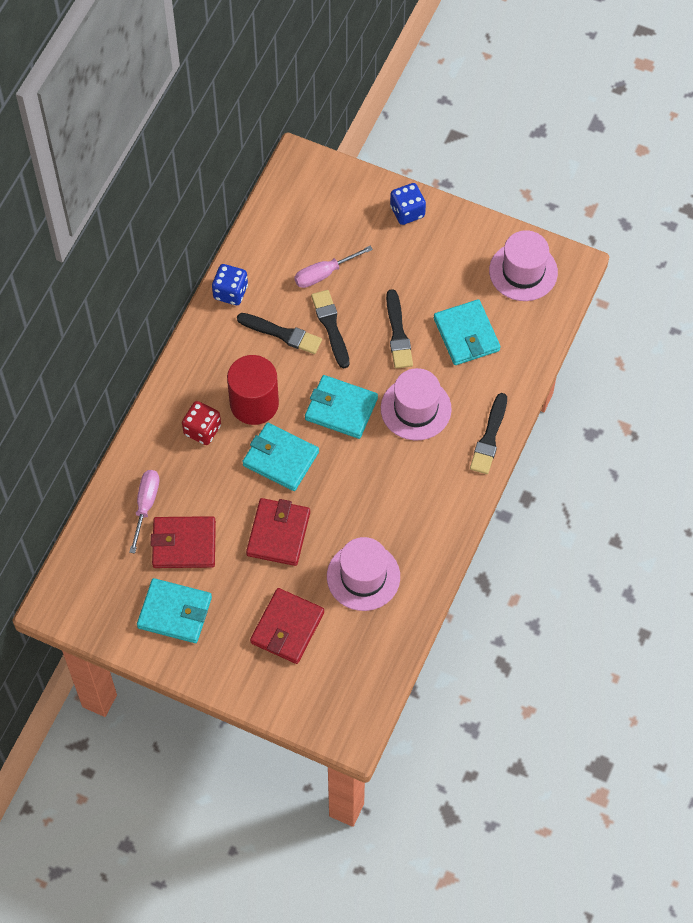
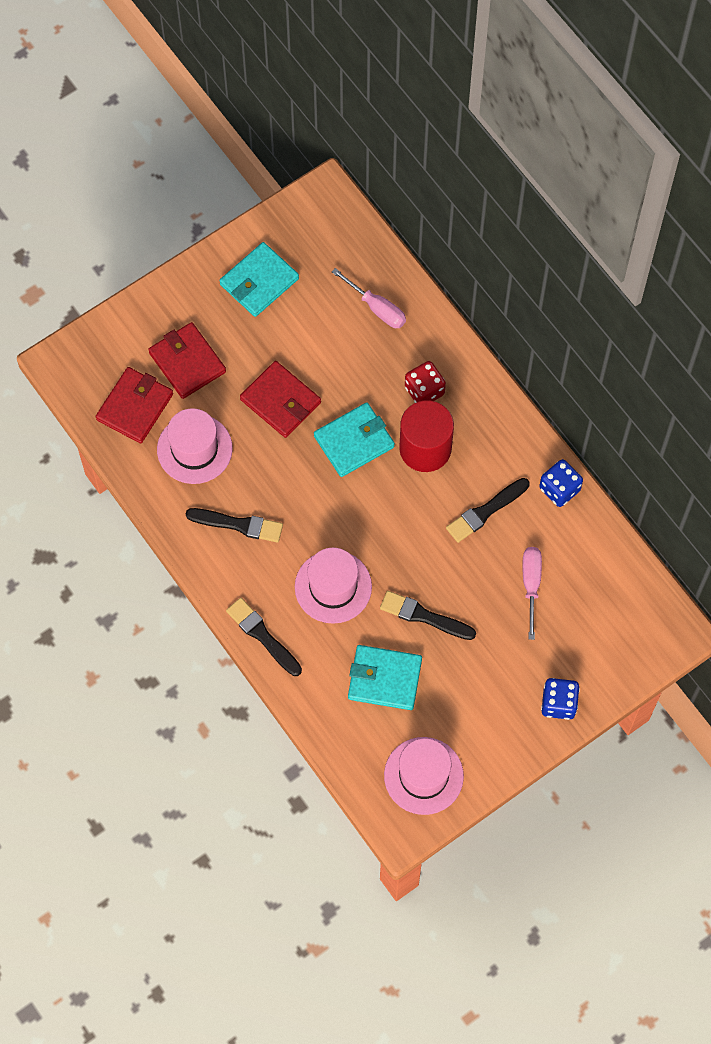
camera: 120 degrees right, 5 degrees up
red wallet [151,516,216,568] -> red wallet moved to [96,367,173,443]
turquoise wallet [305,375,378,439] -> none
black brush [311,290,349,368] -> black brush moved to [186,508,283,542]

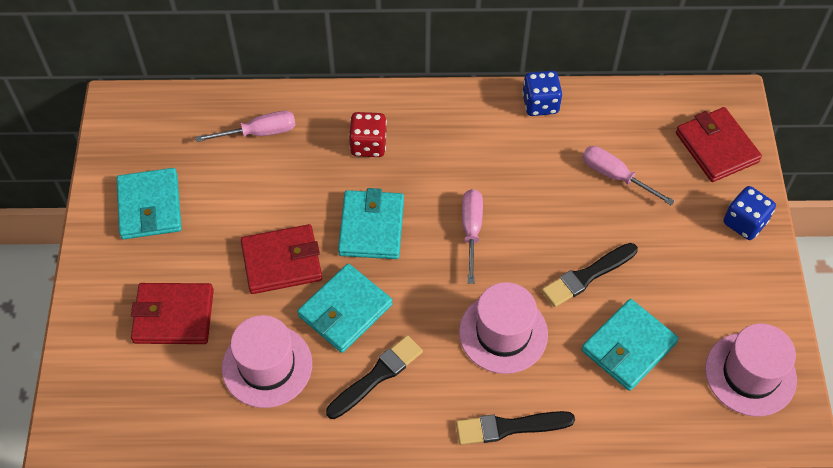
camera: 55 degrees left, 10 degrees down
red wallet [96,367,173,443] -> red wallet moved to [676,107,762,182]
red cylinder [399,400,454,472] -> none
black brush [446,478,530,543] -> none
none -> turquoise wallet [297,263,393,353]
none -> pink screwdriver [462,189,483,284]

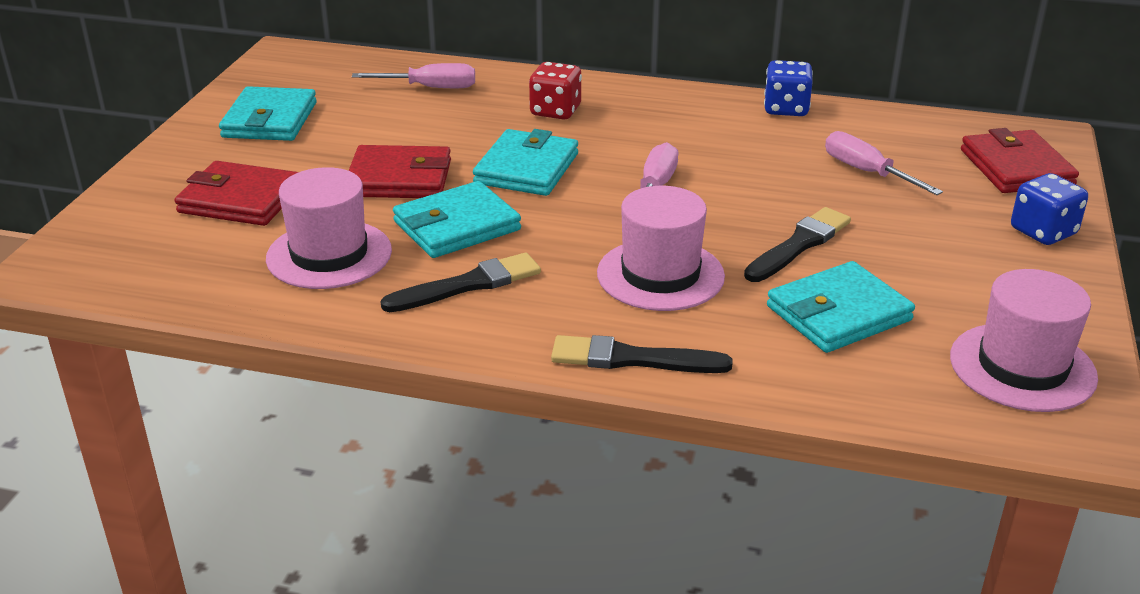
camera: 15 degrees right, 25 degrees down
black brush [542,243,638,307] -> black brush turned 150 degrees clockwise [744,207,851,282]

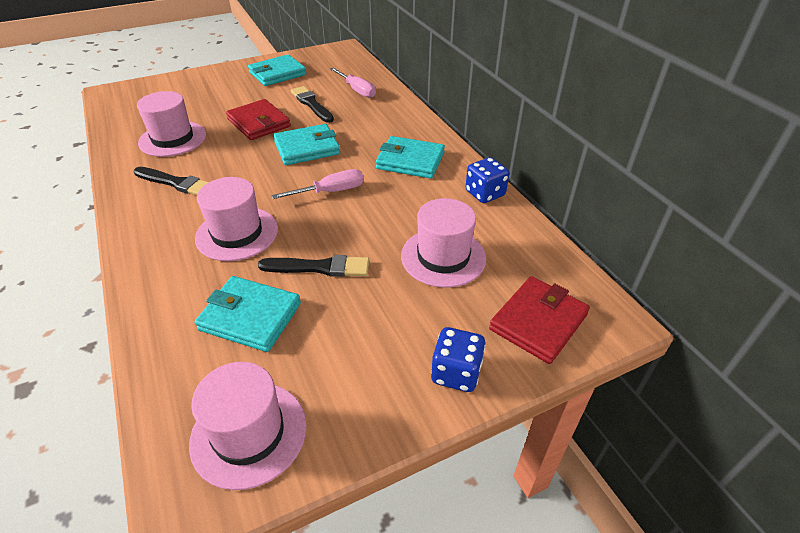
camera: 50 degrees right, 10 degrees up
red wallet [175,161,298,226] -> none
turquoise wallet [393,181,521,258] -> turquoise wallet moved to [376,136,445,179]
red dice [529,62,582,119] -> none
black brush [551,335,733,373] -> black brush moved to [291,86,334,123]
pink screwdriver [825,131,943,195] -> pink hat [401,198,486,288]

